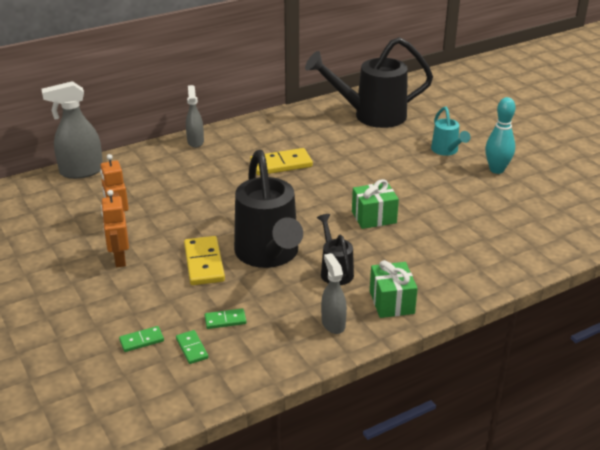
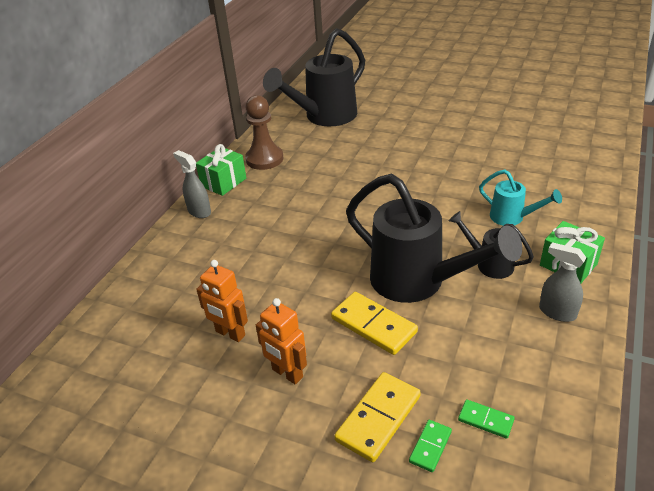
camera: 35 degrees left, 5 degrees up
grey spray bottle [41,81,103,179] -> none
green domino [205,308,246,329] -> none
yellow domino [250,148,313,175] -> yellow domino moved to [334,372,421,462]
green gift [352,179,399,229] -> green gift moved to [196,144,246,196]
turquoise watering can [431,107,471,156] -> turquoise watering can moved to [479,169,562,226]
turquoise bowling pin [485,97,516,174] -> none
none -> brown pawn [245,95,283,170]

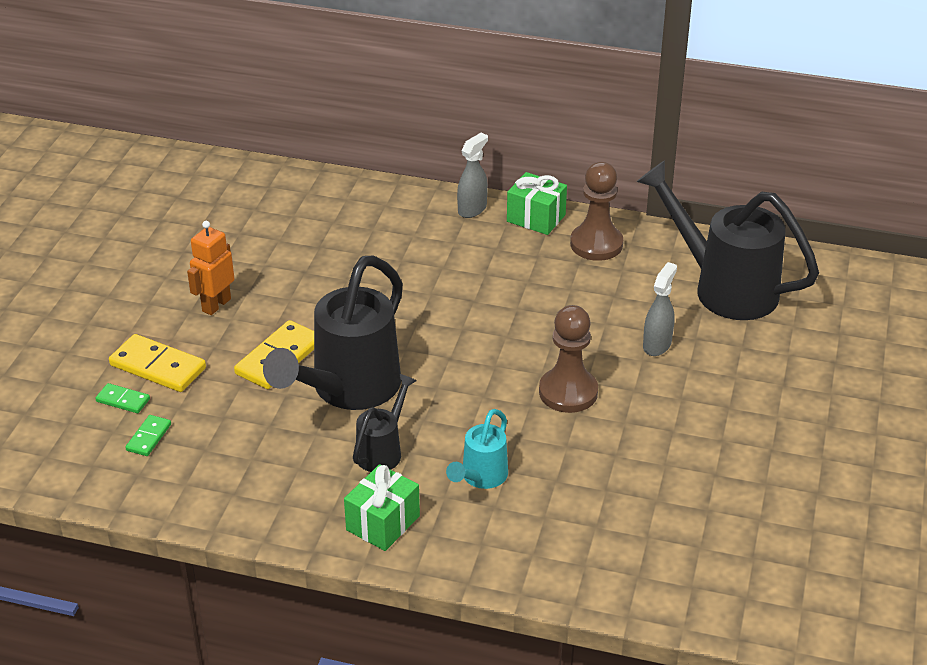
camera: 80 degrees right, 0 degrees up
orange robot [196,260,248,342] -> none
grey spray bottle [539,242,587,322] -> grey spray bottle moved to [643,262,677,356]
none -> brown pawn [539,305,598,413]

